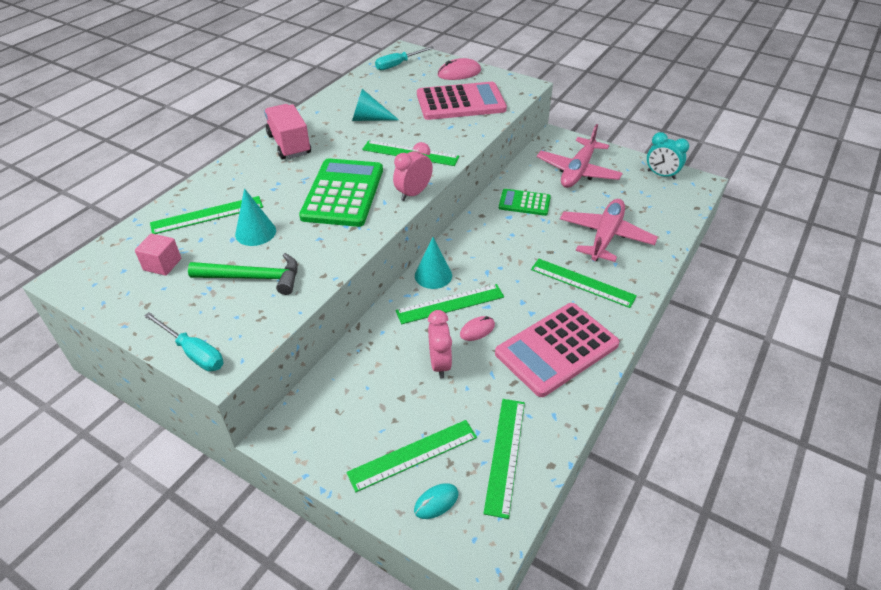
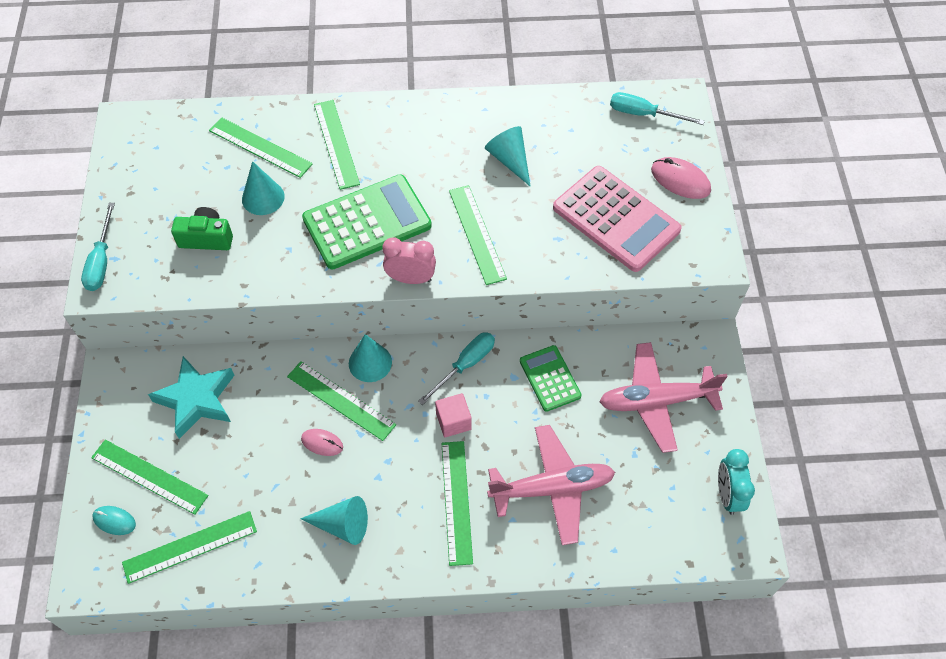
camera: 55 degrees right, 15 degrees up
pink cube [135,233,181,276] -> pink cube moved to [435,393,472,437]
green hammer [188,253,298,295] -> green camera [171,207,233,250]
pink truck [264,104,311,159] -> none
pink clock [428,310,452,378] -> none
pink calculator [495,303,620,397] -> turquoise cone [300,496,368,545]
none -> turquoise star [148,356,235,439]
none -> green ruler [314,100,360,190]
none -> turquoise screwdriver [418,332,495,405]

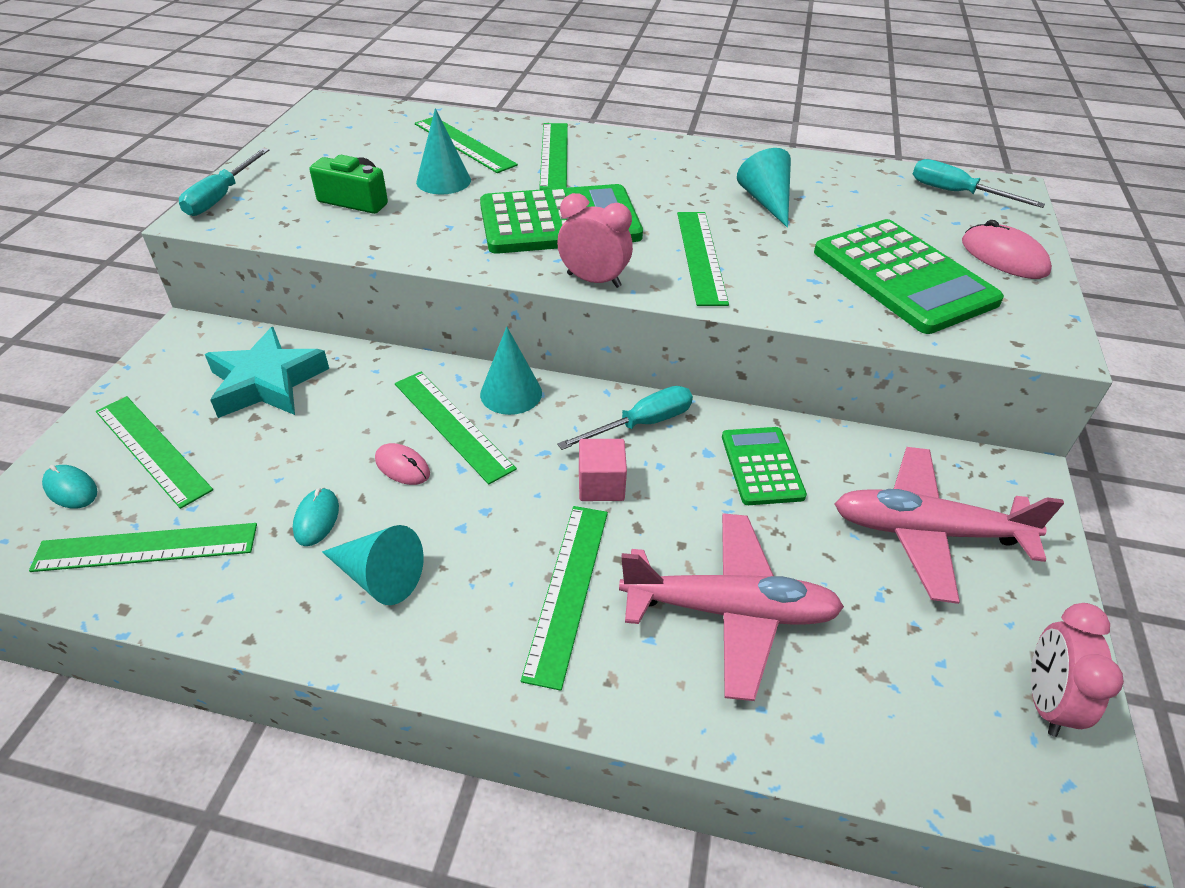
camera: 15 degrees right, 15 degrees down
pink calculator [553,166,682,272] -> green calculator [814,219,1004,334]
turquoise clock [718,449,755,515] -> pink clock [1031,603,1124,737]
none -> turquoise mouse [293,487,339,546]

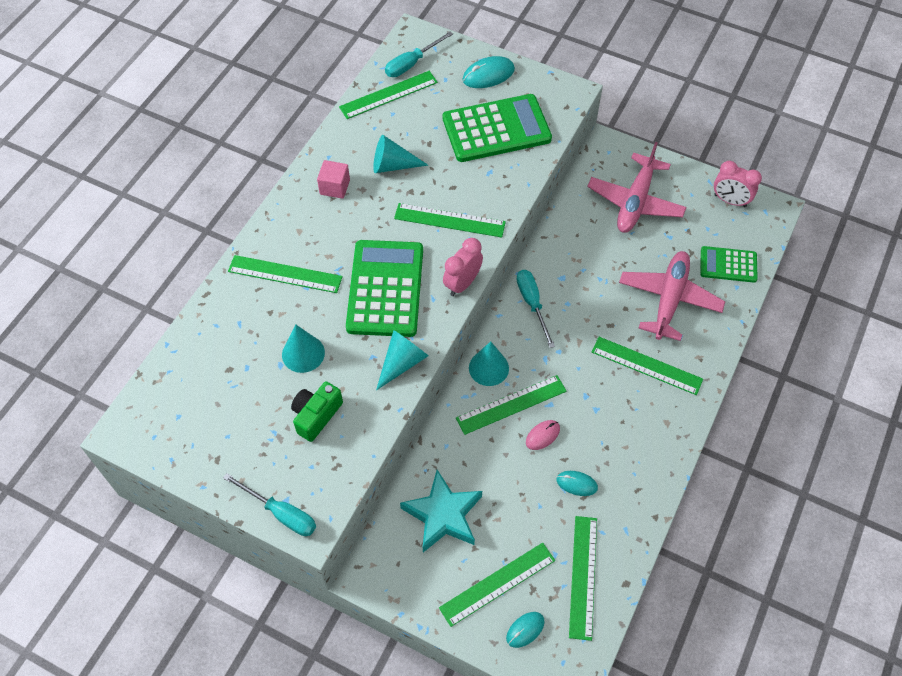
camera: 75 degrees left, 15 degrees up
turquoise cone [322,525,424,605] -> turquoise cone moved to [376,330,428,391]
green ruler [415,117,518,173] -> green ruler moved to [339,71,438,119]
pink cube [579,439,627,501] -> pink cube moved to [317,160,350,199]
green calculator [722,427,807,505] -> green calculator moved to [700,246,758,283]
pink mouse [962,220,1052,279] -> turquoise mouse [462,56,515,88]

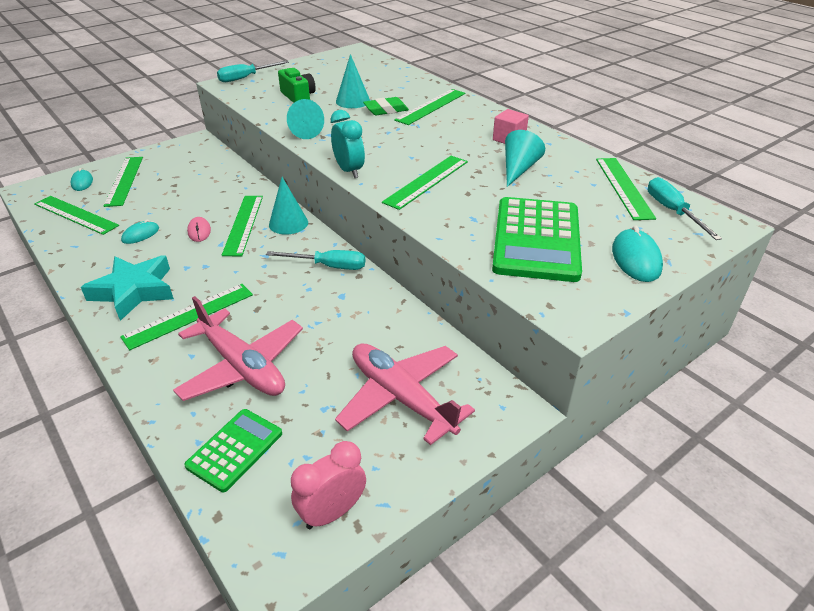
camera: 115 degrees right, 20 degrees down
green calculator [346,240,423,337] -> none
turquoise star [400,470,482,552] -> turquoise star moved to [81,255,174,321]
pink clock [443,238,483,296] -> turquoise clock [331,110,365,178]
none -> green eraser [363,97,409,115]

